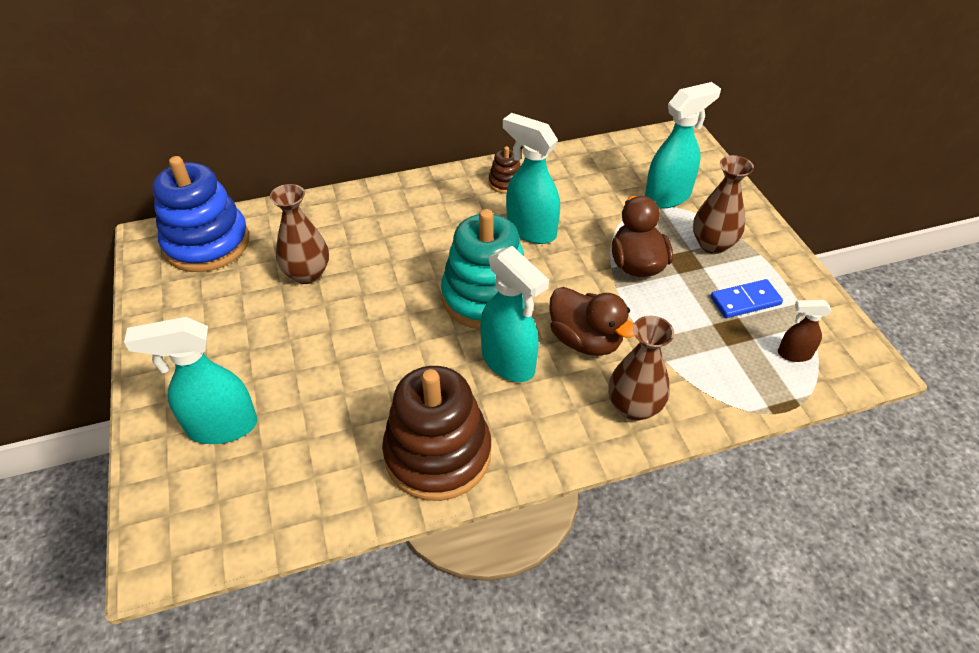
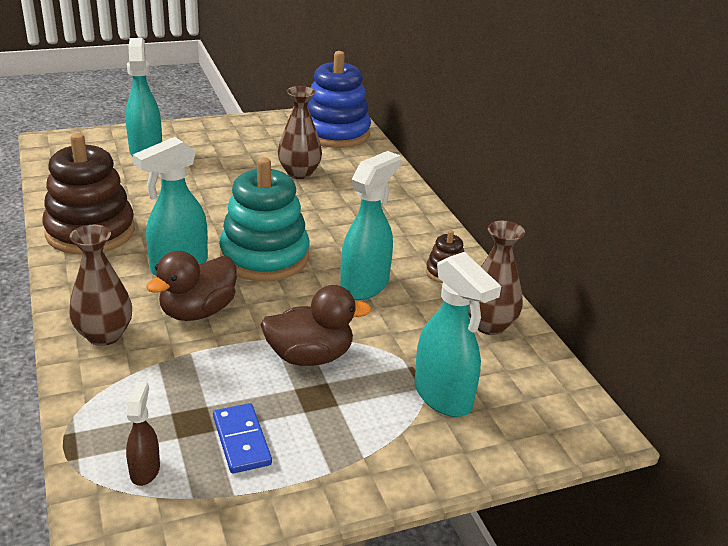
camera: 85 degrees right, 15 degrees down
brown vase [693,155,754,254] -> brown vase moved to [468,221,525,335]

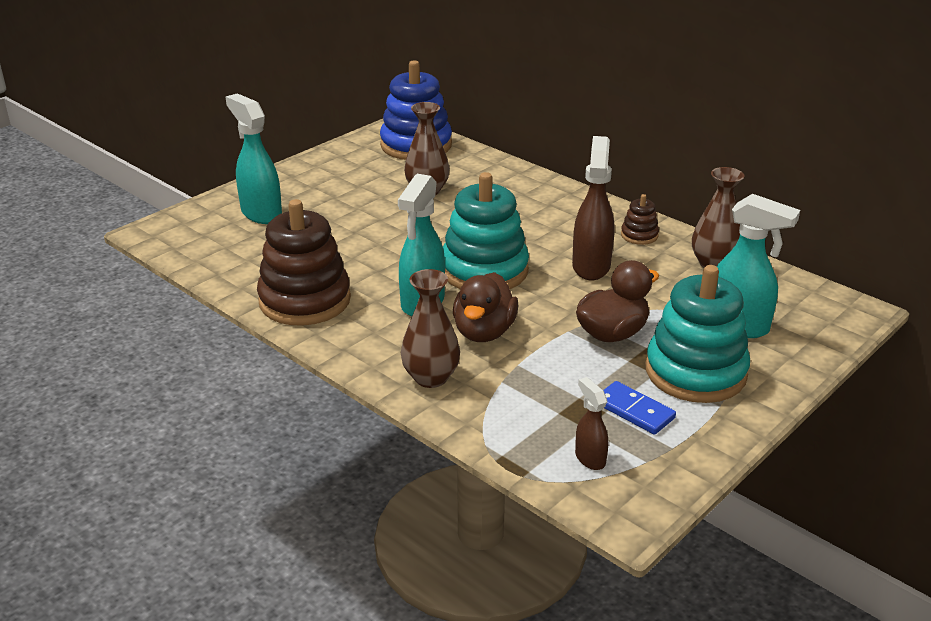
camera: 25 degrees left, 0 degrees up
turquoise spray bottle [340,151,401,300] -> brown spray bottle [572,136,614,280]
none -> turquoise stacking toy [646,265,750,403]

